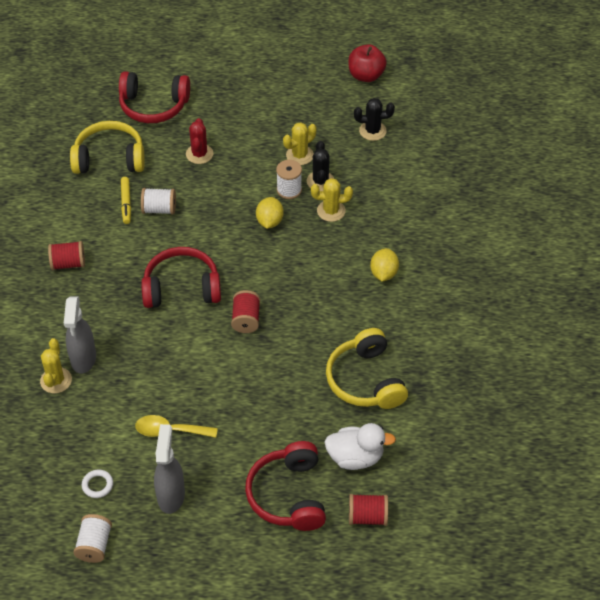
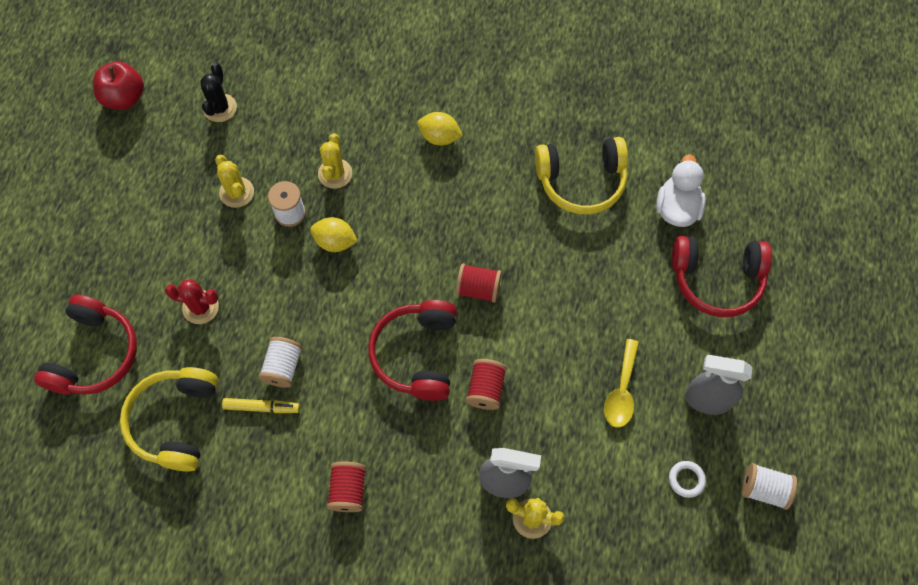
camera: 80 degrees left, 15 degrees up
black cactus [307,141,334,191] -> none
red spool [349,494,388,526] -> red spool moved to [466,359,507,410]

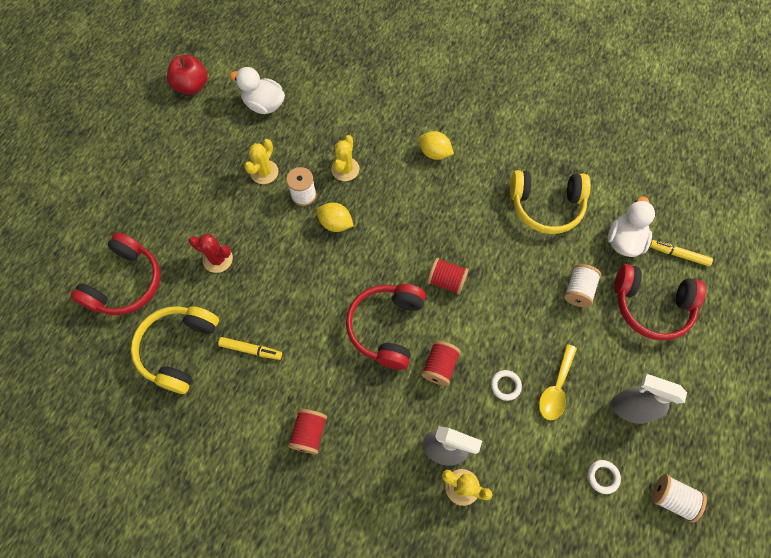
camera: 10 degrees right, 0 degrees up
black cactus [200,63,237,122] -> white duck [230,67,285,114]
yellow cactus [215,155,254,208] -> yellow cactus turned 45 degrees clockwise [244,139,278,184]
white spool [258,337,302,388] -> white spool moved to [564,264,601,307]
none -> white ring [491,370,522,401]
none -> yellow marker [650,240,713,266]

